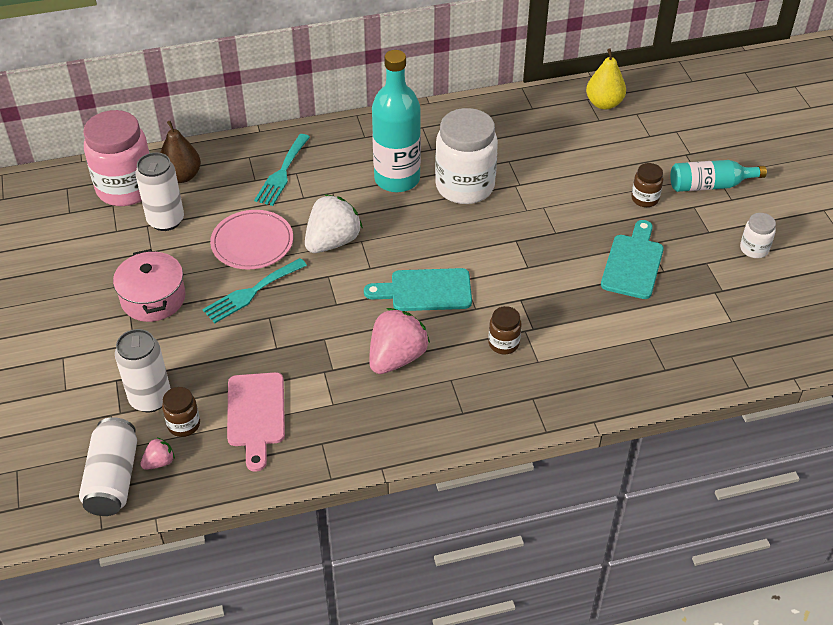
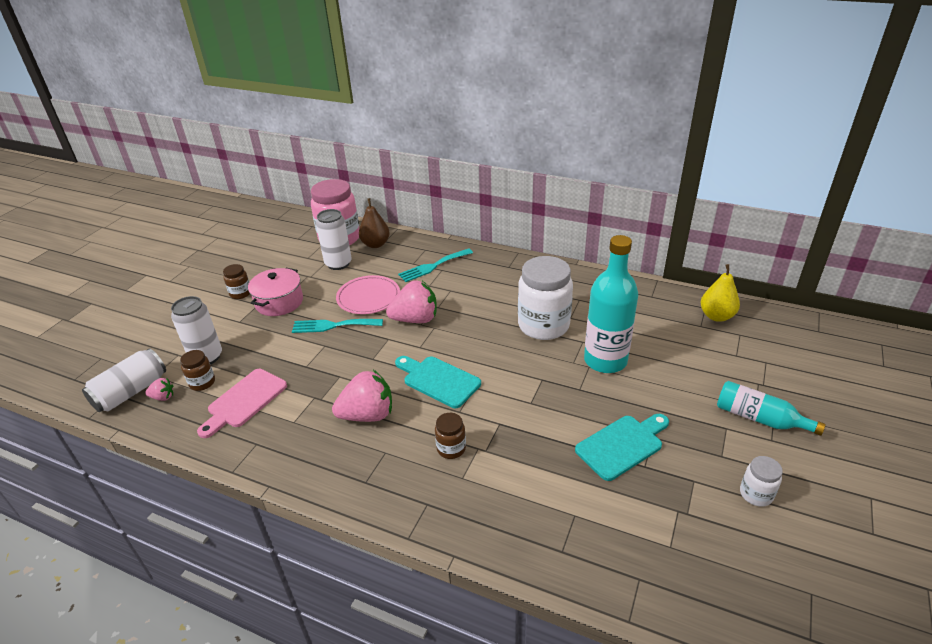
camera: 40 degrees right, 10 degrees down
white strawberry [305,194,363,253] -> pink strawberry [386,281,437,323]
turquoise bottle [372,50,421,192] -> turquoise bottle moved to [584,235,638,373]
brown jar [631,163,663,207] -> brown jar moved to [223,264,250,299]

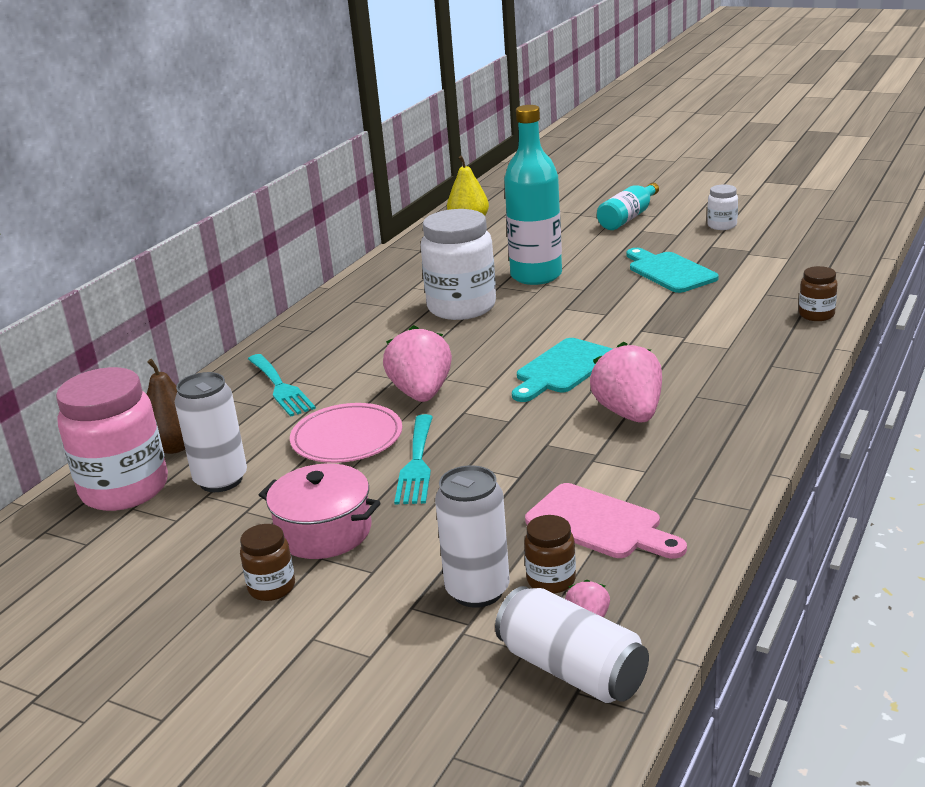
camera: 85 degrees left, 10 degrees down
brown jar [435,413,466,459] -> brown jar moved to [799,266,838,321]

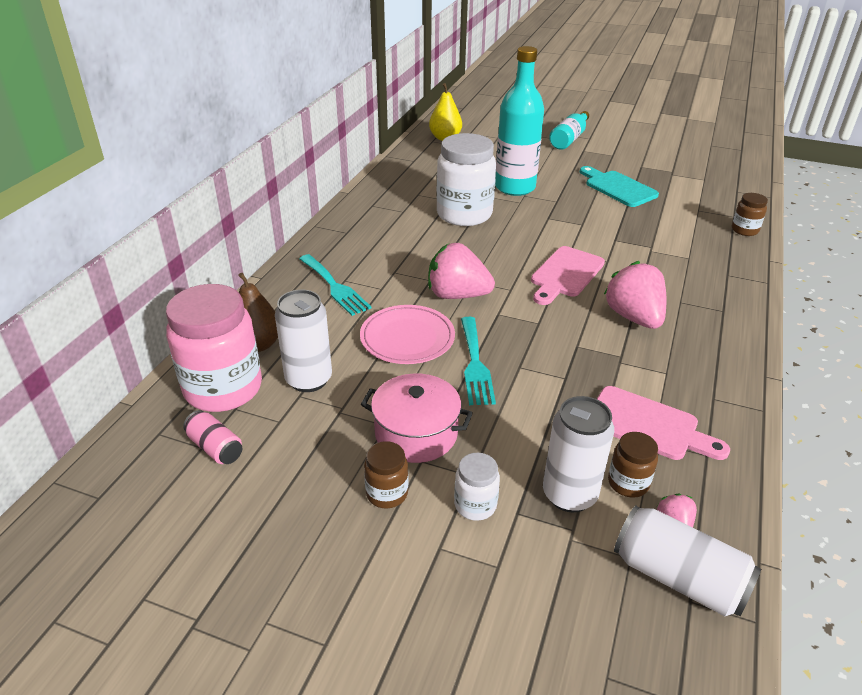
camera: 10 degrees left, 10 degrees up
pink strawberry [383,325,452,402] -> pink strawberry turned 60 degrees counterclockwise [428,243,495,299]
turquoise cutting board [512,338,612,402] -> pink cutting board [531,246,605,305]
white jar [707,184,738,230] -> white jar moved to [454,453,500,521]
none -> pink can [183,410,242,464]

